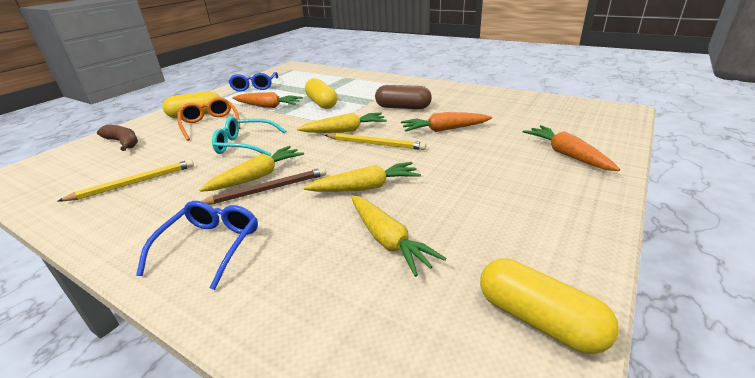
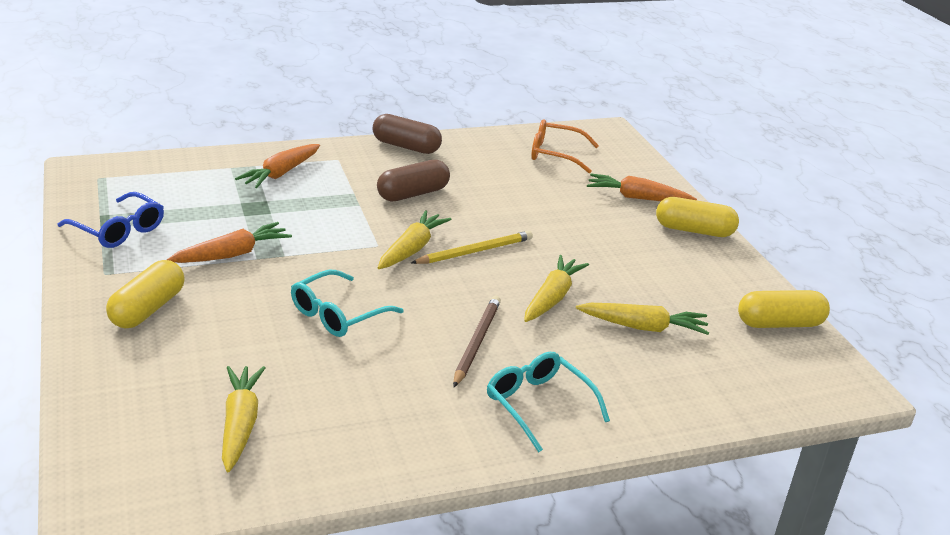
camera: 55 degrees left, 0 degrees up
yellow pencil [58,160,194,201] -> none
brown banana [97,125,138,151] -> none
blue glasses [136,201,258,290] -> turquoise glasses [487,352,610,453]
orange glasses [177,97,241,141] -> orange glasses moved to [531,119,599,173]
yellow carrot [199,146,304,192] -> yellow carrot moved to [222,366,266,472]
yellow capsule [305,78,338,109] -> yellow capsule moved to [656,197,739,237]
orange carrot [401,112,492,132] -> orange carrot moved to [235,144,320,188]
none -> brown capsule [373,114,442,154]

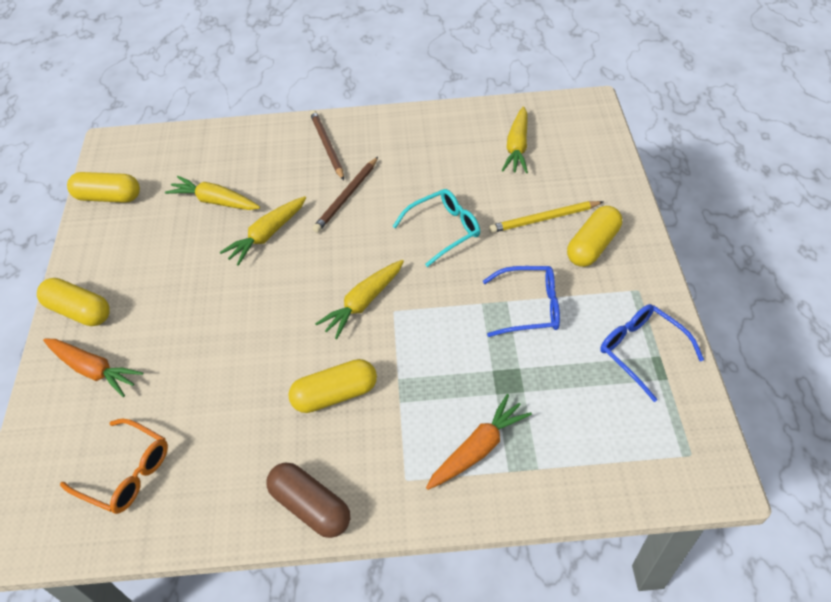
camera: 160 degrees left, 20 degrees up
orange carrot [167,222,292,263] -> blue glasses [483,266,560,337]
brown capsule [377,160,450,201] -> yellow capsule [288,359,377,413]
yellow pencil [411,231,533,264] -> yellow pencil moved to [489,201,604,233]
turquoise glasses [487,352,610,453] -> brown pencil [310,110,344,180]

